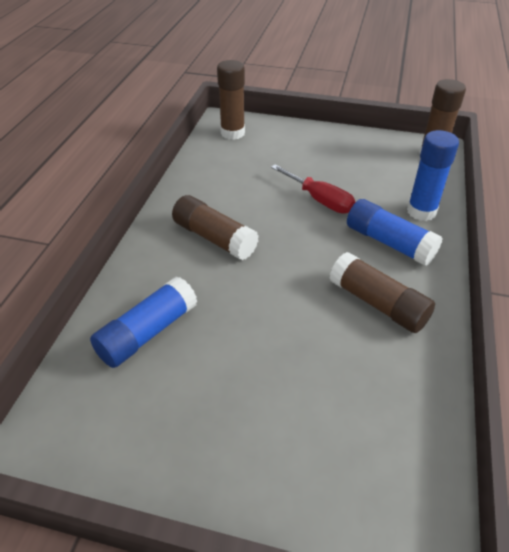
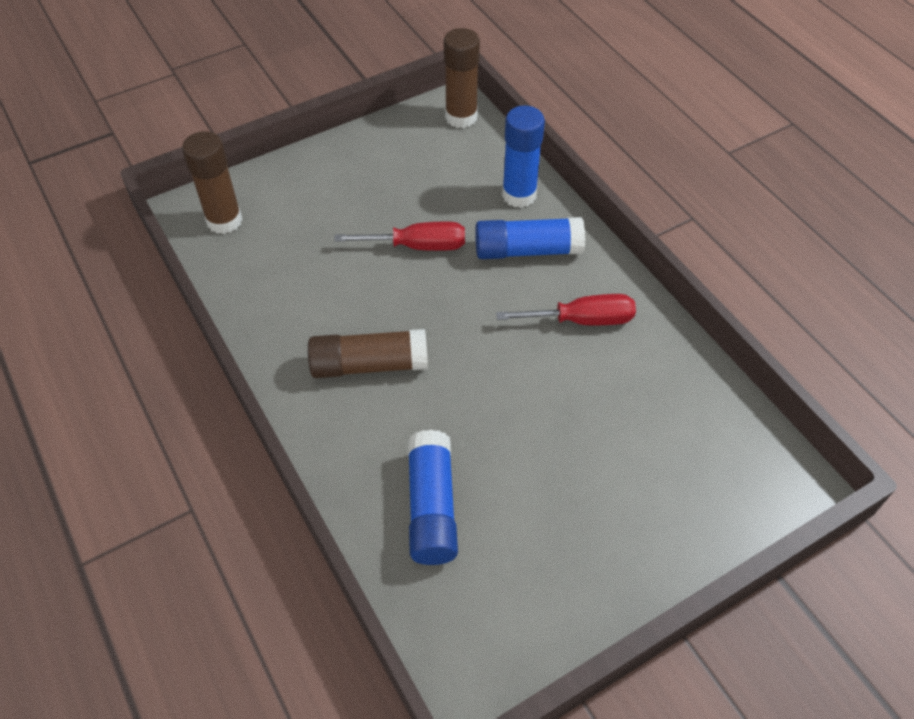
camera: 45 degrees left, 10 degrees up
brown glue stick [329,252,435,333] -> red screwdriver [496,294,636,325]

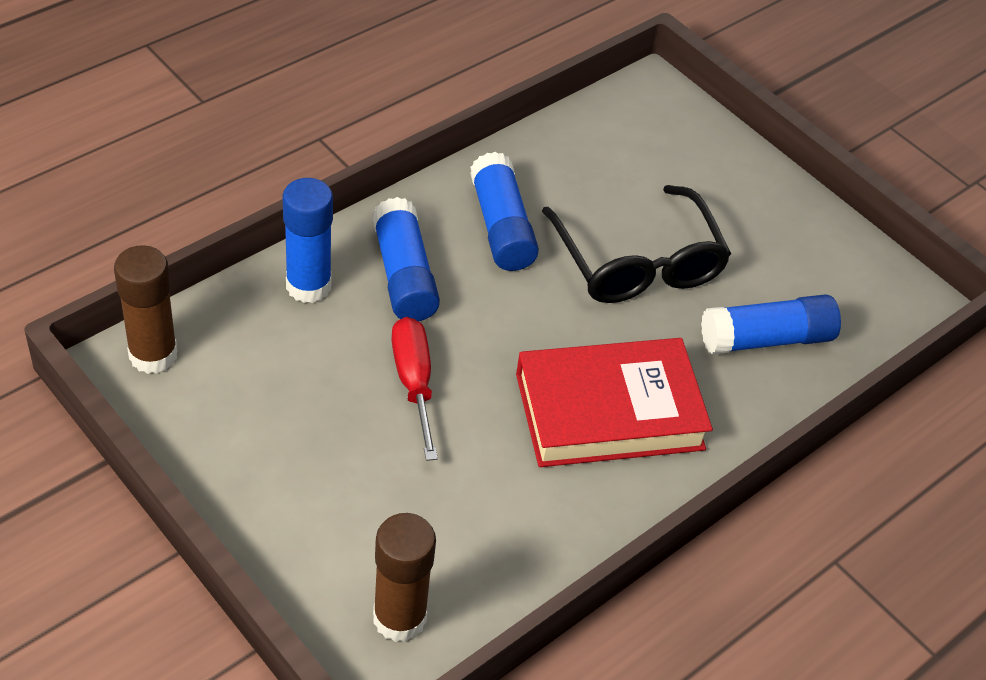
camera: 105 degrees left, 5 degrees down
brown glue stick [308,329,428,378] -> red book [516,338,713,467]
red screwdriver [496,294,636,325] -> blue glue stick [470,152,539,271]
none -> black glasses [542,185,731,303]

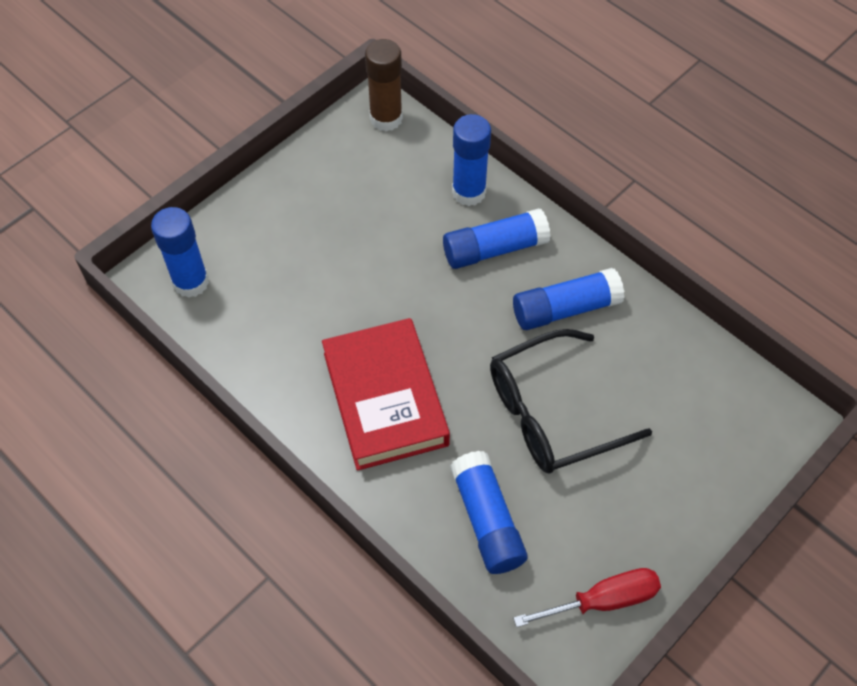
camera: 90 degrees right, 10 degrees up
brown glue stick [373,513,436,642] -> blue glue stick [151,207,209,298]
red screwdriver [391,317,438,461] -> red screwdriver moved to [513,568,661,627]

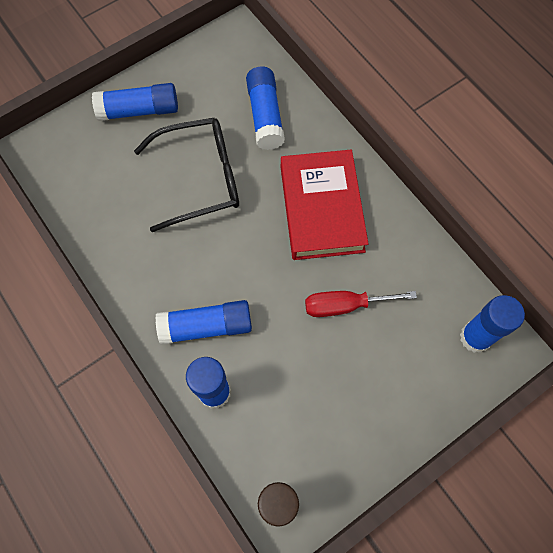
camera: 170 degrees left, 10 degrees up
blue glue stick [513,268,625,330] -> blue glue stick moved to [92,83,178,121]
red screwdriver [513,568,661,627] -> red screwdriver moved to [305,291,417,317]

